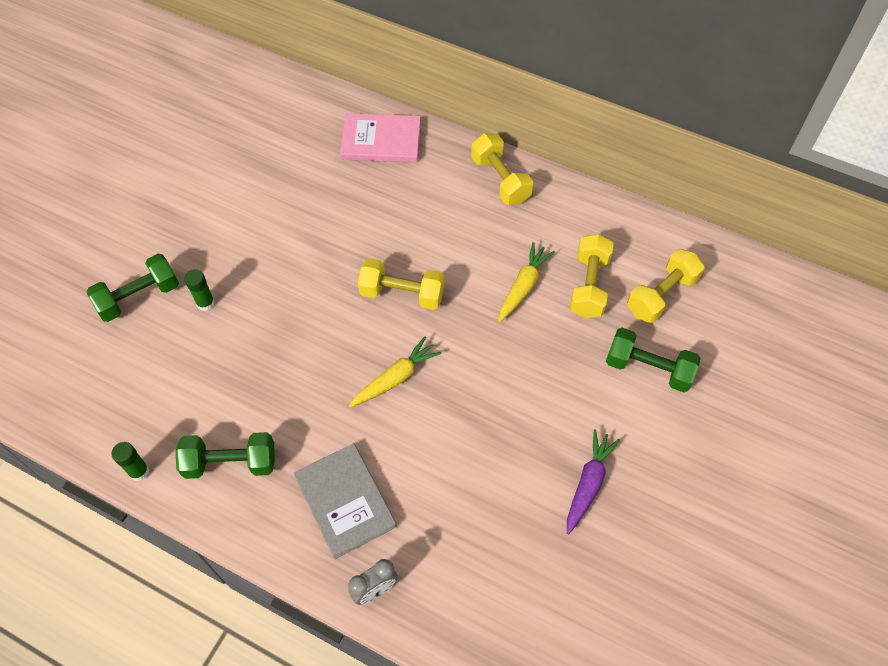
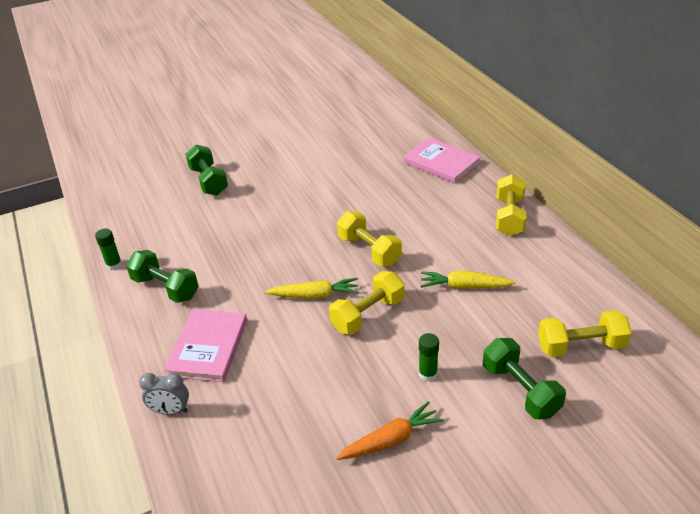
camera: 40 degrees right, 20 degrees down
green dumbbell [86,254,179,322] -> green dumbbell turned 60 degrees clockwise [185,145,228,195]
green glue stick [184,269,215,311] -> green glue stick moved to [419,333,439,382]
grey book [293,443,397,559] -> pink book [164,309,247,382]
yellow carrot [498,242,555,322] -> yellow carrot turned 150 degrees counterclockwise [421,271,516,289]
purple carrot [567,429,620,534] -> orange carrot [336,401,444,460]
yellow dumbbell [570,234,614,318] -> yellow dumbbell moved to [329,271,405,335]

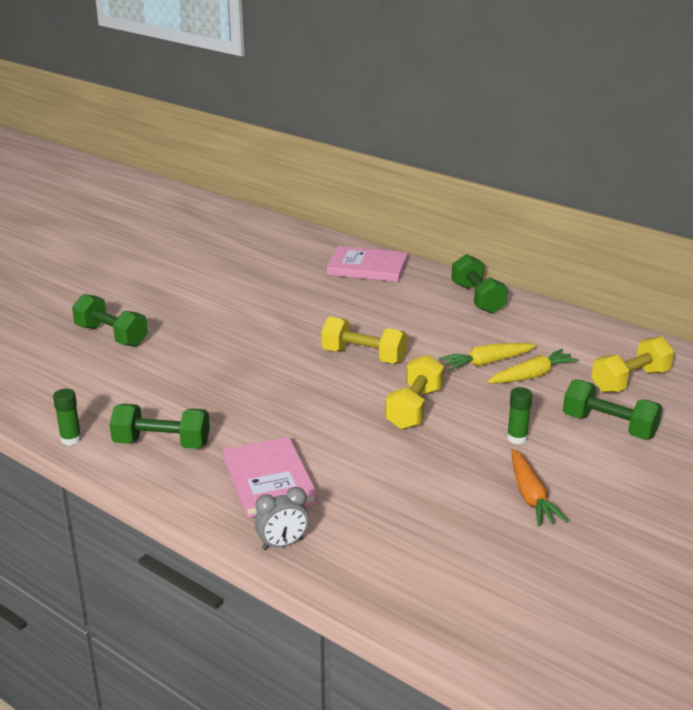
camera: 30 degrees left, 10 degrees down
yellow carrot [265,278,359,299] -> yellow carrot moved to [487,349,579,384]
orange carrot [336,401,444,460] -> orange carrot turned 135 degrees clockwise [512,449,568,527]
yellow dumbbell [496,174,527,236] -> green dumbbell [451,254,508,314]

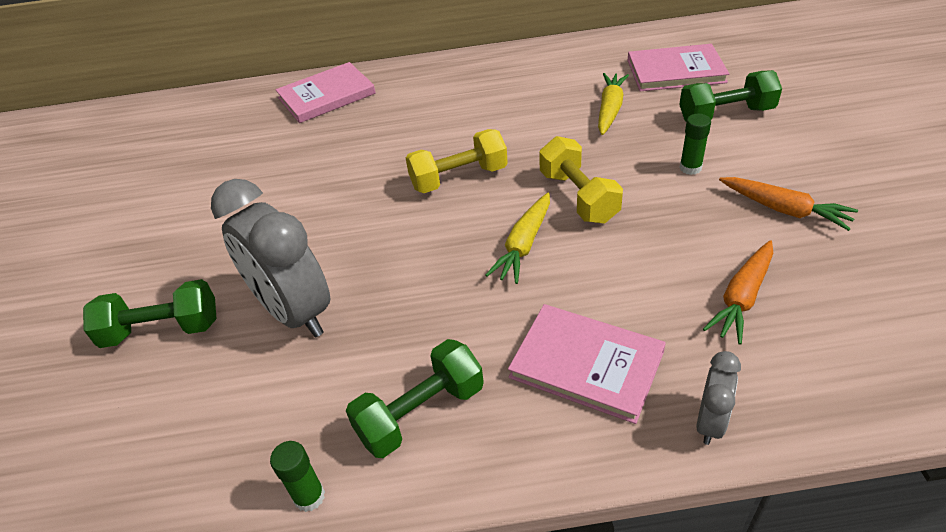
camera: 40 degrees left, 15 degrees up
yellow carrot [439,343,536,371] -> yellow carrot moved to [486,193,550,284]
green dumbbell [451,254,508,314] -> none
yellow dumbbell [591,337,674,393] -> pink book [627,44,729,91]
none -> grey clock [211,179,330,337]
none -> orange carrot [703,240,773,345]

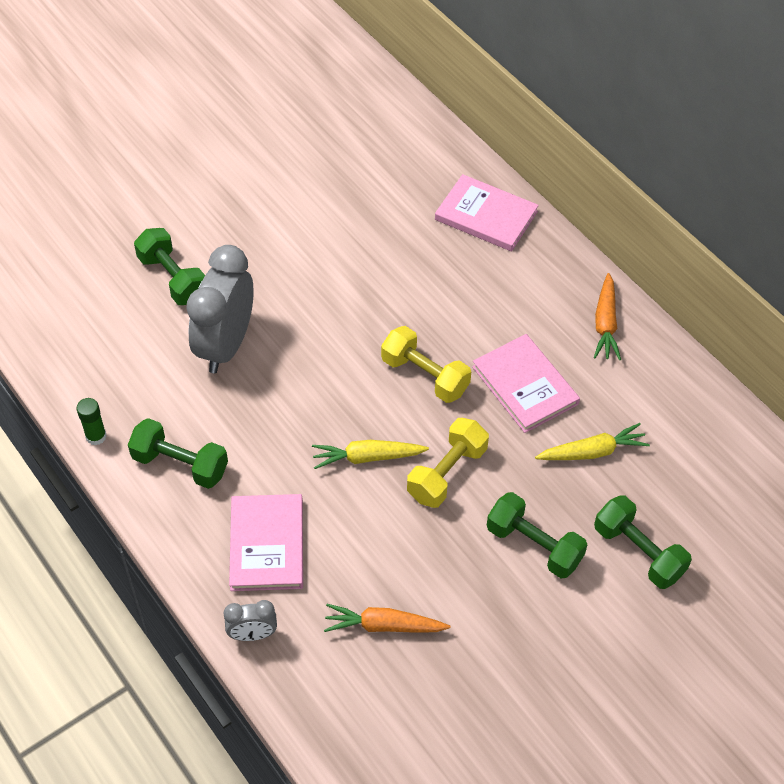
camera: 55 degrees right, 10 degrees up
pink book [627,44,729,91] -> pink book moved to [472,334,580,433]
green glue stick [679,114,711,175] -> green dumbbell [487,492,587,578]
orange carrot [719,177,858,231] -> orange carrot moved to [594,273,621,360]

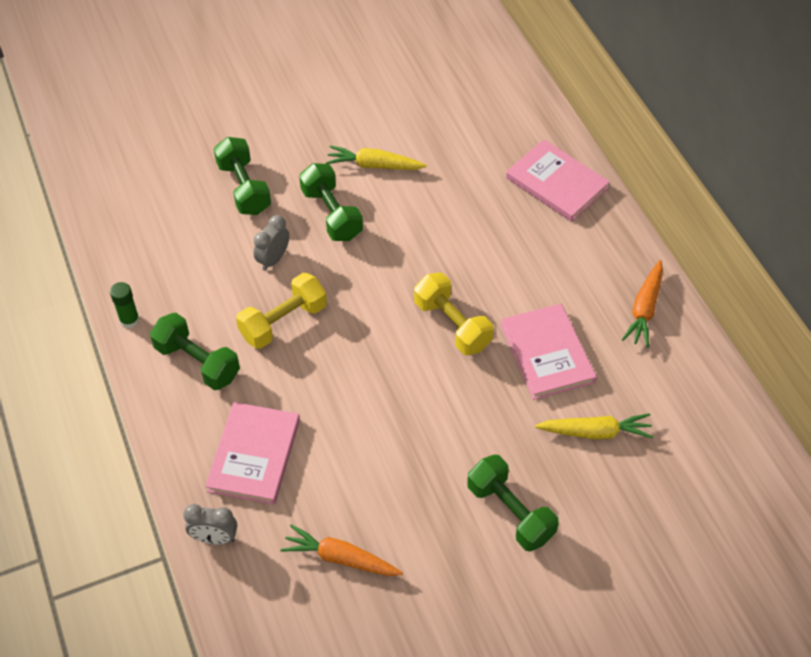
camera: 15 degrees right, 0 degrees up
grey clock [186,245,254,373] -> grey clock [254,215,289,271], size x0.47
yellow carrot [312,440,429,469] -> yellow carrot moved to [326,145,427,170]
yellow dumbbell [407,418,489,508] -> yellow dumbbell moved to [236,273,327,349]
green dumbbell [594,495,692,589] -> green dumbbell moved to [299,163,363,241]

